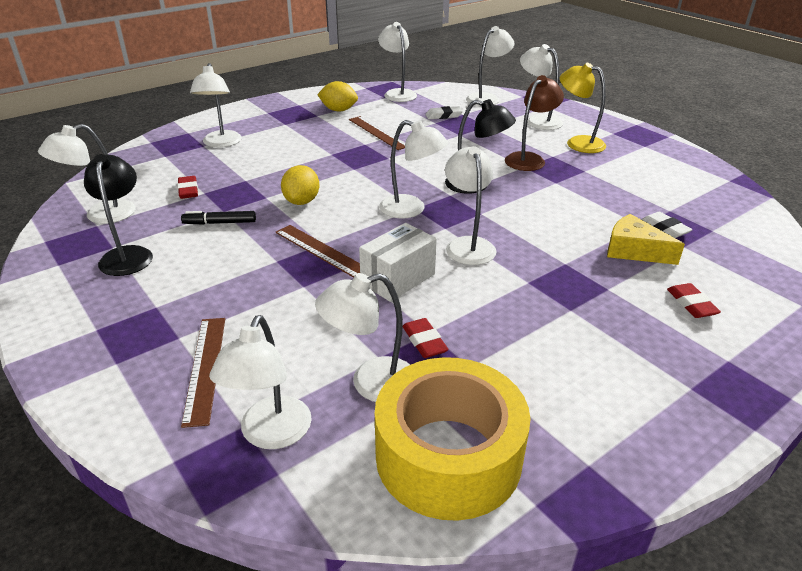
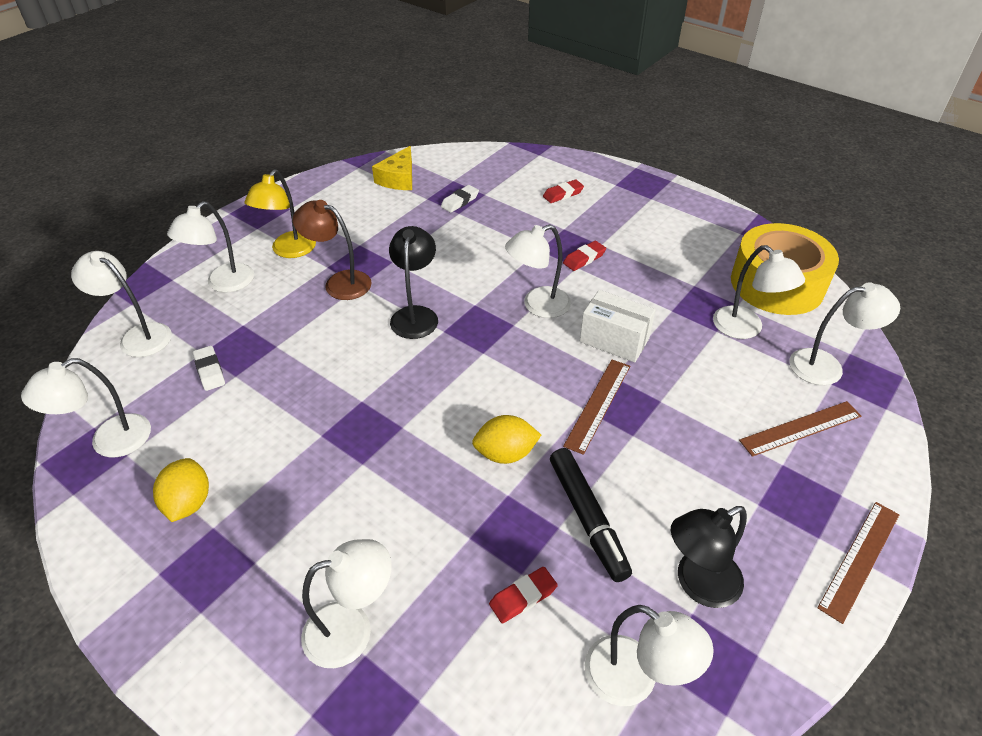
camera: 105 degrees left, 10 degrees up
black marker [181,211,256,225] -> black marker [550,448,632,582], size x1.61
brown ruler [349,116,405,150] -> brown ruler moved to [817,502,899,624]
white lamp [379,120,448,219] -> none
red eraser [403,318,449,358] -> red eraser moved to [563,241,606,271]
yellow cheese [607,214,685,265] -> yellow cheese moved to [372,146,412,190]

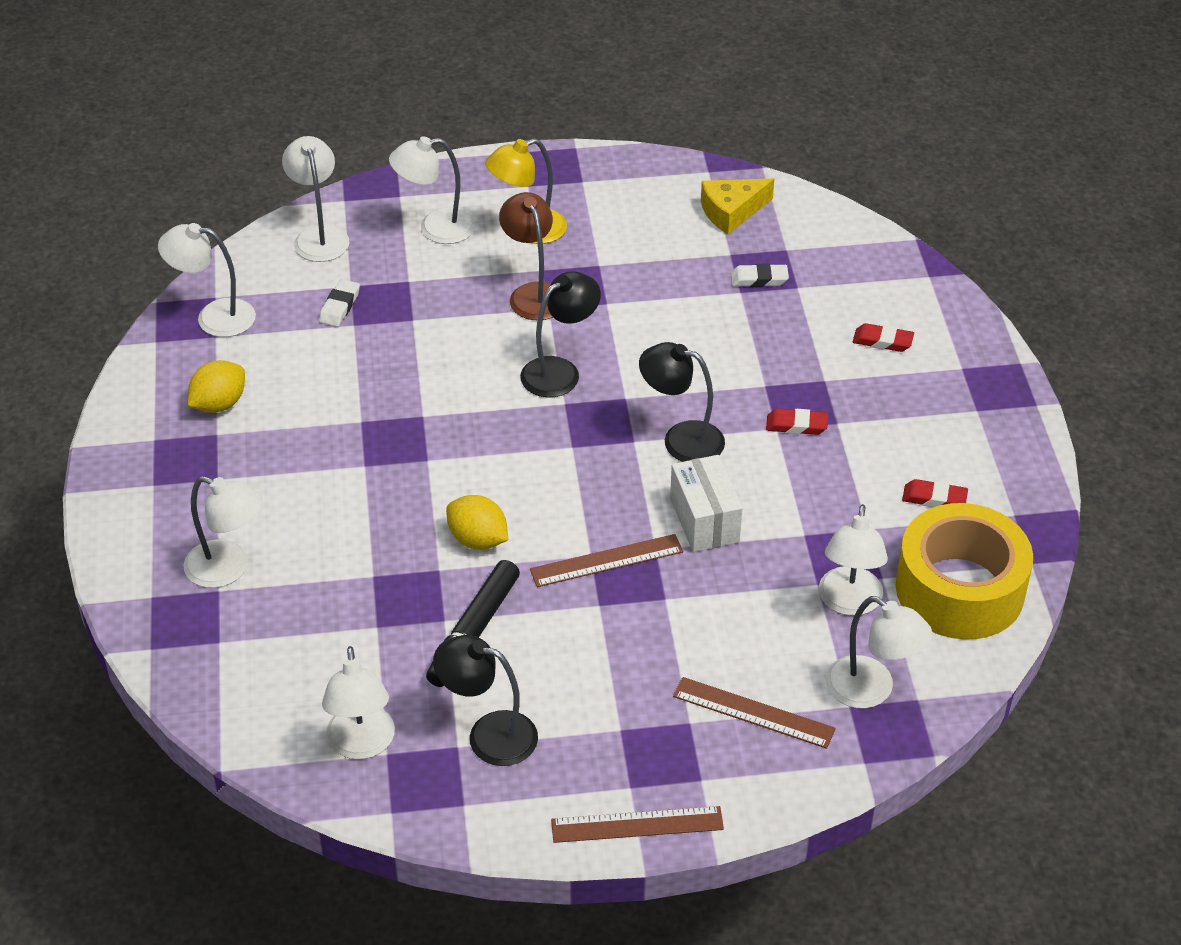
camera: 45 degrees right, 0 degrees up
red eraser [489,567,558,623] -> red eraser moved to [902,479,968,507]
white lamp [505,224,571,318] -> black lamp [639,342,725,462]

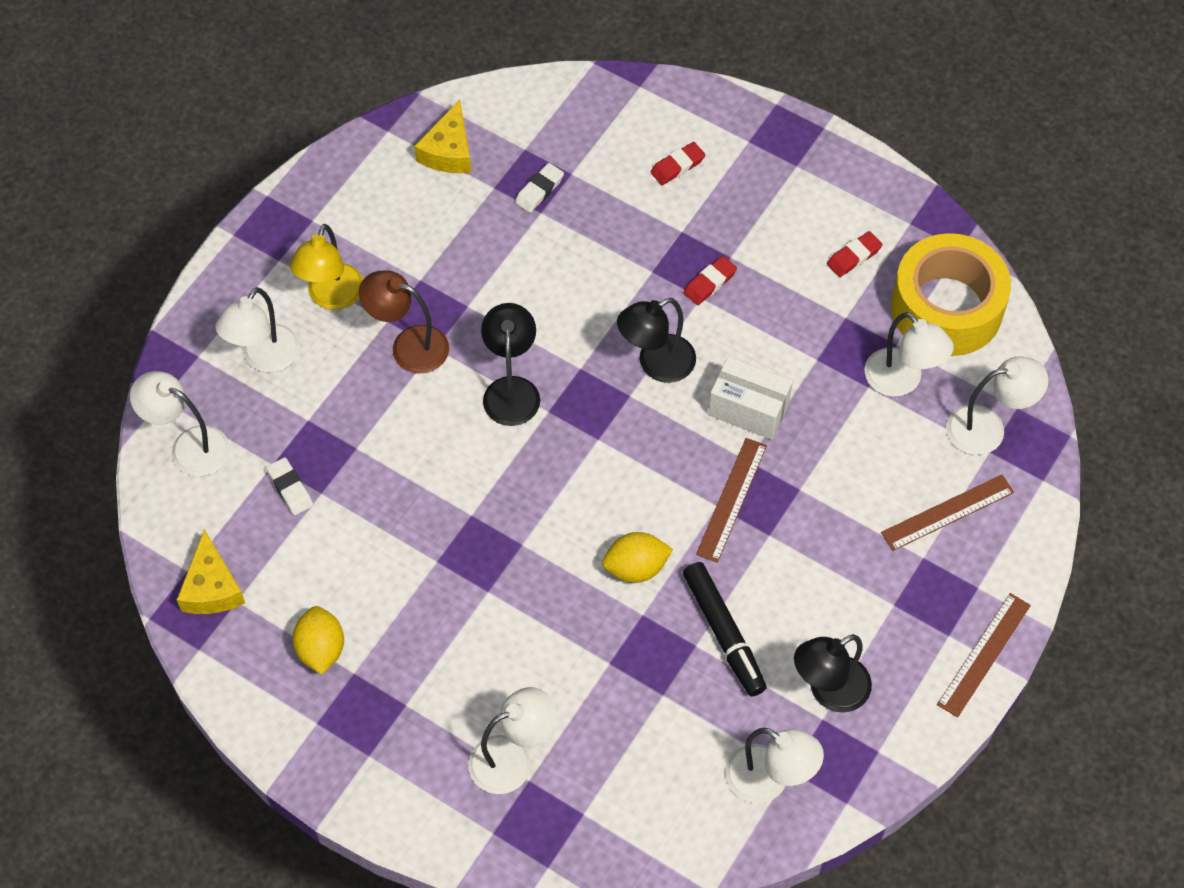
camera: 50 degrees left, 15 degrees up
white lamp [158,223,256,337] -> yellow cheese [177,529,245,614]

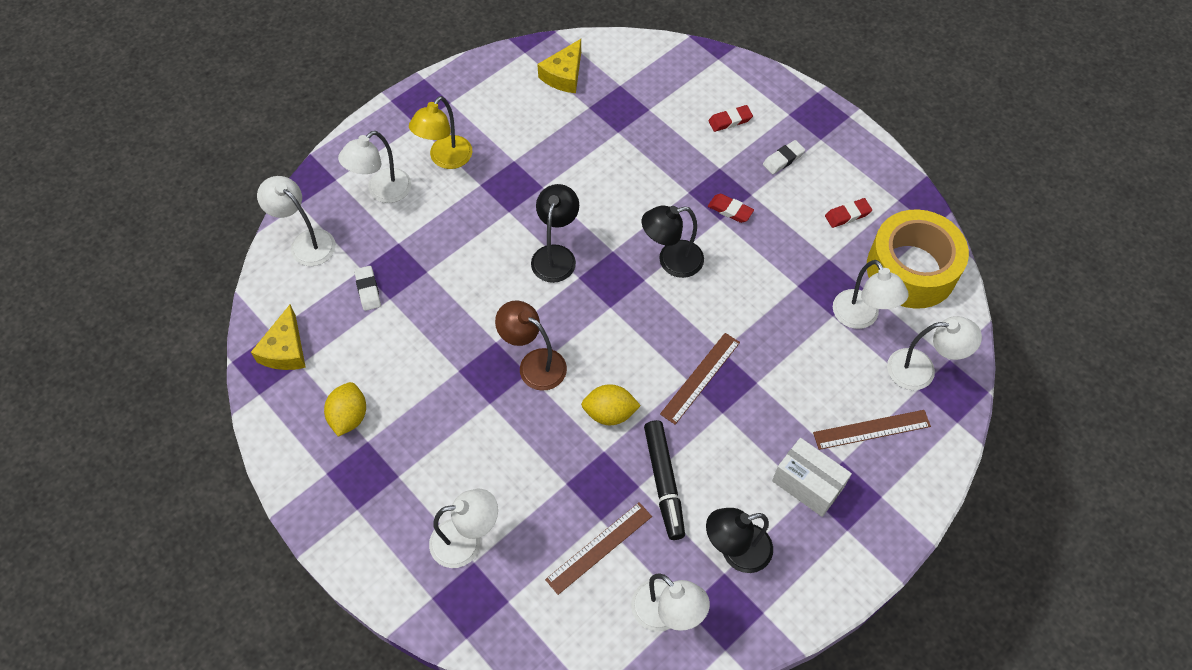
camera: 15 degrees right, 0 degrees up
brown lamp [359,270,449,373] -> brown lamp moved to [495,300,567,391]
white eraser [515,163,564,213] -> white eraser moved to [763,140,805,174]
red eraser [684,256,737,305] -> red eraser turned 60 degrees clockwise [708,194,754,223]
white box [708,357,793,440] -> white box moved to [772,438,852,517]
brown ruler [937,593,1031,718] -> brown ruler moved to [545,502,652,595]

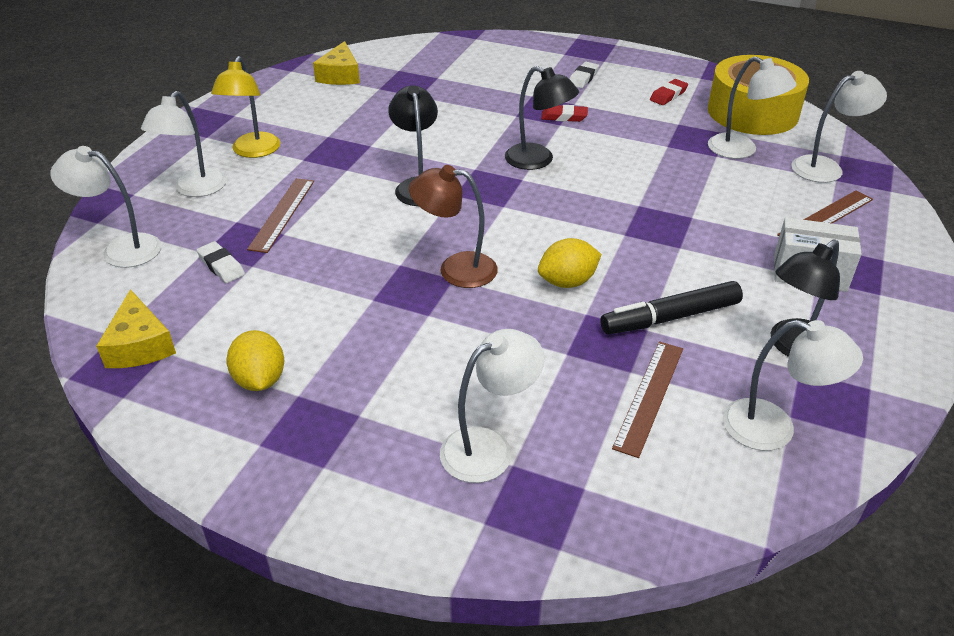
camera: 25 degrees left, 20 degrees down
black lamp [642,205,704,278] -> black lamp turned 105 degrees counterclockwise [505,66,579,170]
black marker [644,420,685,540] -> black marker turned 105 degrees clockwise [600,281,743,334]
brown ruler [660,333,740,425] -> brown ruler moved to [247,178,314,253]
red eraser [708,105,753,132] -> none

